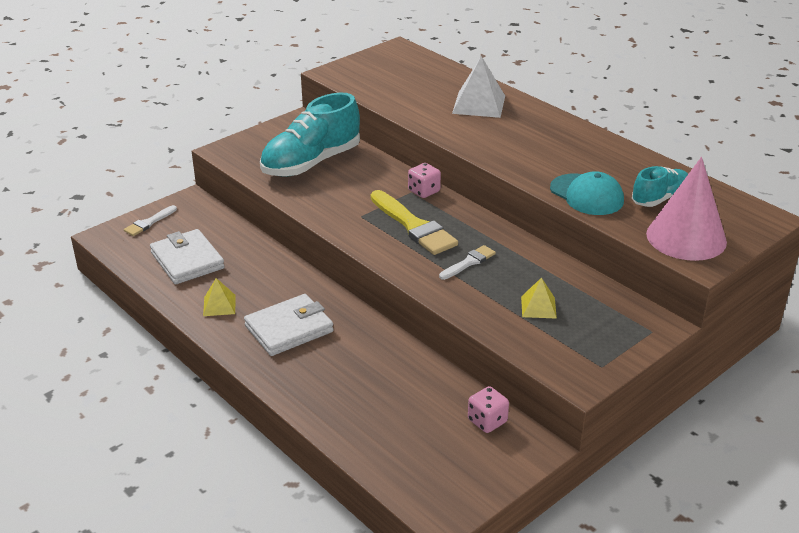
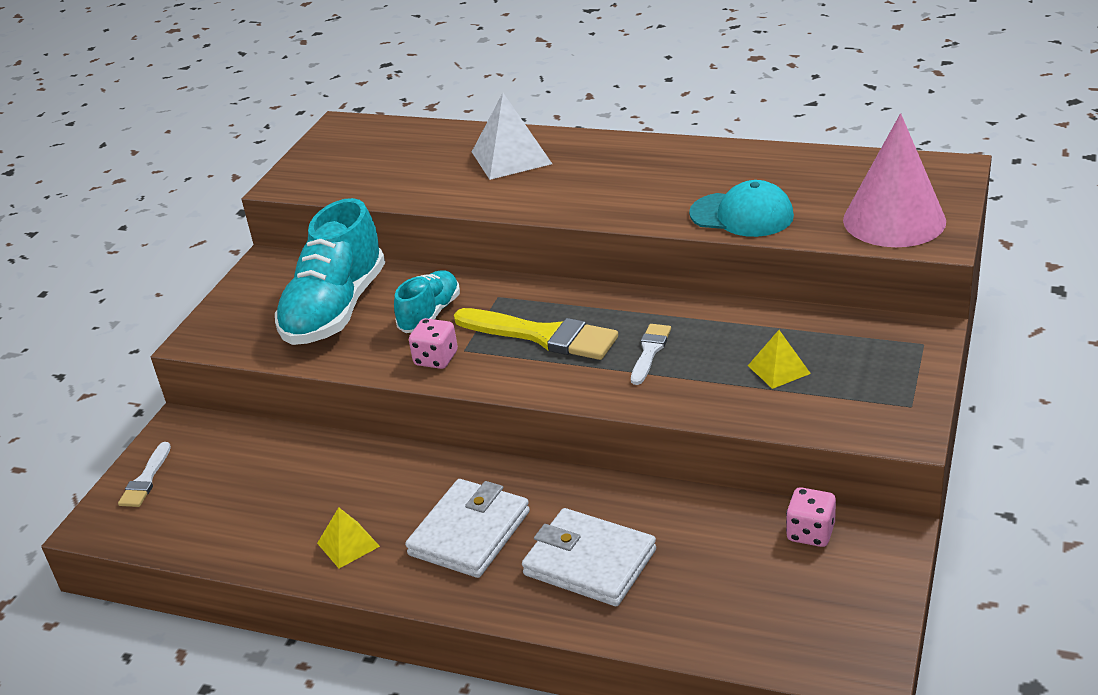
camera: 25 degrees left, 0 degrees up
white wallet [150,229,225,284] -> white wallet moved to [522,508,656,606]
pink dice [408,163,441,198] -> pink dice moved to [409,318,458,369]
turquoise shoe [632,166,688,207] -> turquoise shoe moved to [394,270,460,333]

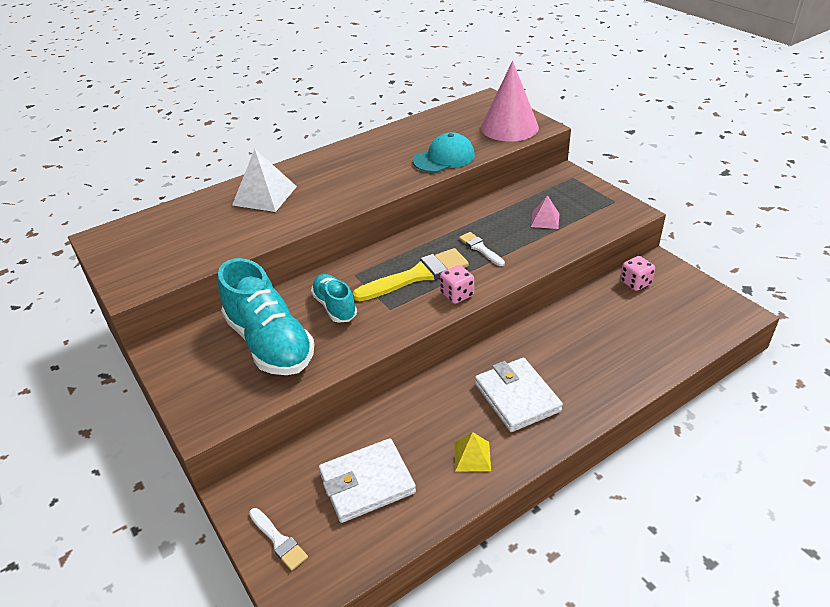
camera: 55 degrees left, 5 degrees up
pink dice [409,318,458,369] -> pink dice moved to [440,265,474,304]
white wallet [522,508,656,606] -> white wallet moved to [319,438,416,523]
yellow pyramid [748,330,811,389] -> pink pyramid [531,195,559,229]

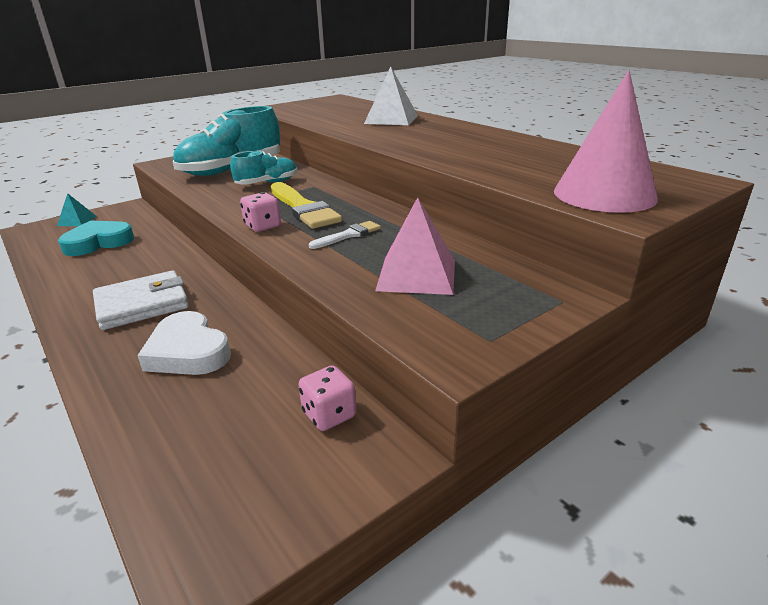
camera: 85 degrees right, 10 degrees down
white brush [249,508,308,571] -> turquoise pyramid [57,193,97,226]
white wallet [319,438,416,523] -> turquoise heart [58,220,134,256]
turquoise cap [413,132,475,173] -> none
yellow pyramid [454,432,491,471] -> none
pink pyramid [531,195,559,229] -> pink pyramid [375,197,455,295], size x1.75
none -> white heart [137,311,231,375]

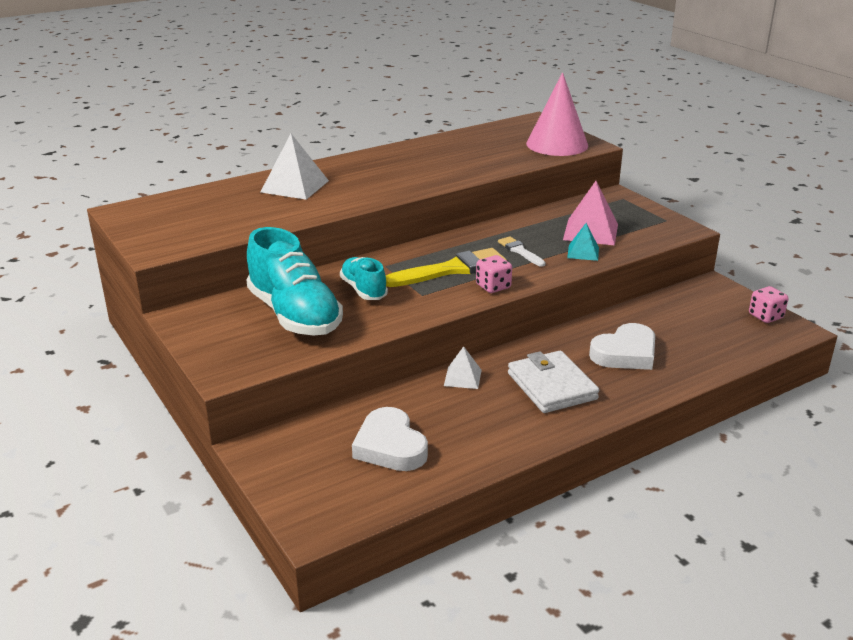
camera: 85 degrees left, 0 degrees up
turquoise pyramid [57,193,97,226] -> turquoise pyramid moved to [567,223,599,261]
turquoise heart [58,220,134,256] -> white heart [352,407,428,471]
pink dice [298,365,357,431] -> pink dice moved to [749,286,788,323]
none -> white pyramid [444,346,482,389]

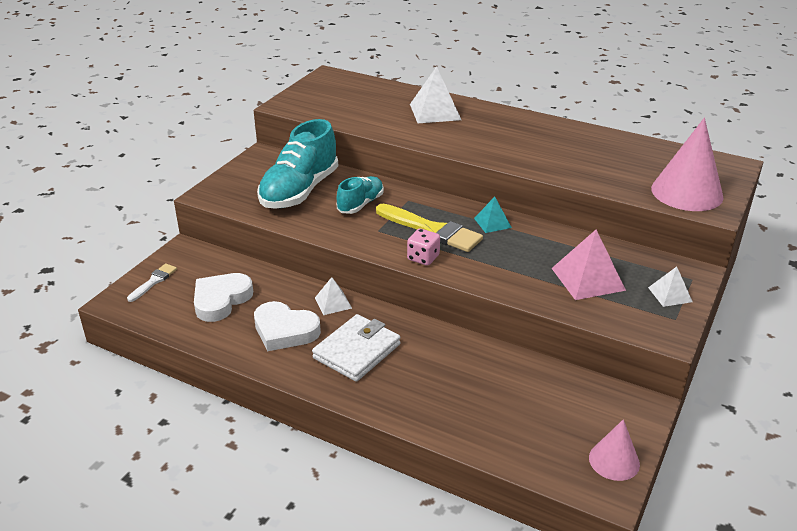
camera: 60 degrees right, 5 degrees up
white brush [498,236,546,267] -> white brush moved to [127,263,177,302]
turquoise pyramid [567,223,599,261] -> turquoise pyramid moved to [474,197,512,233]
white heart [589,323,655,370] -> white heart moved to [254,301,321,351]
pink dice [749,286,788,323] -> pink cone [589,419,640,481]
none -> white pyramid [648,267,693,307]

